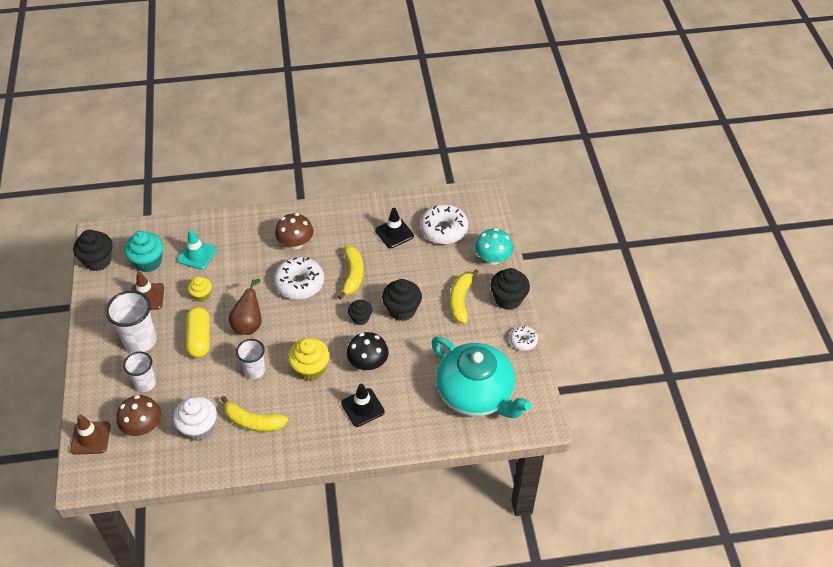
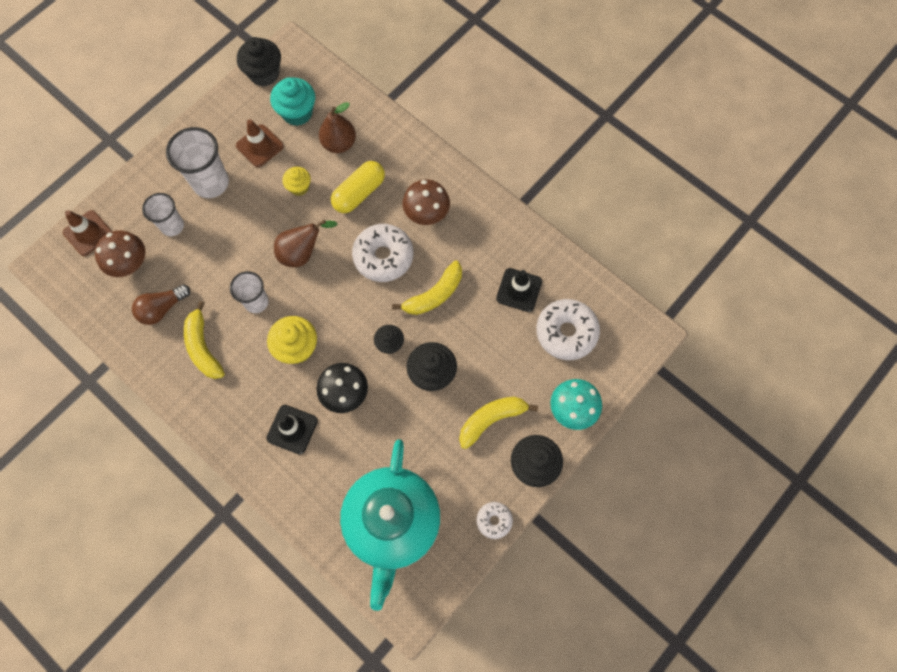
camera: 50 degrees right, 20 degrees up
white cupcake [173,396,217,441] -> brown light bulb [132,284,190,325]
turquoise traffic cone [177,229,216,270] -> brown pear [319,102,356,153]
yellow capsule [186,307,210,358] -> yellow capsule moved to [331,161,385,213]

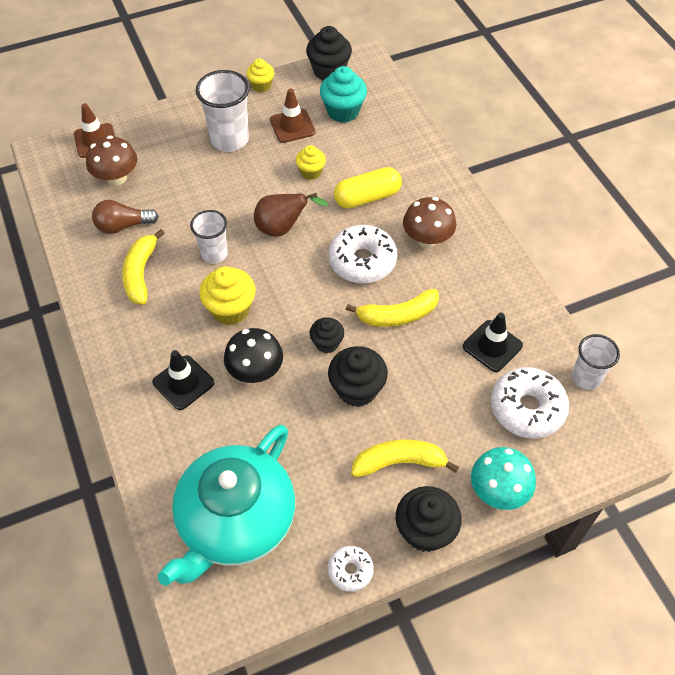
camera: 25 degrees right, 15 degrees down
white cup [142,193,184,236] -> white cup moved to [572,334,620,390]
brown pear [319,102,356,153] -> none
none -> yellow cupcake [246,59,274,92]

